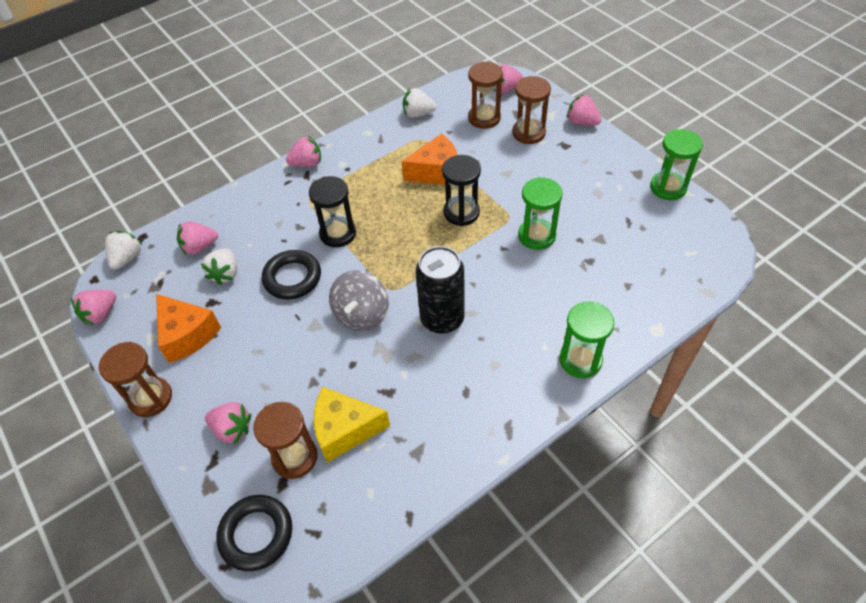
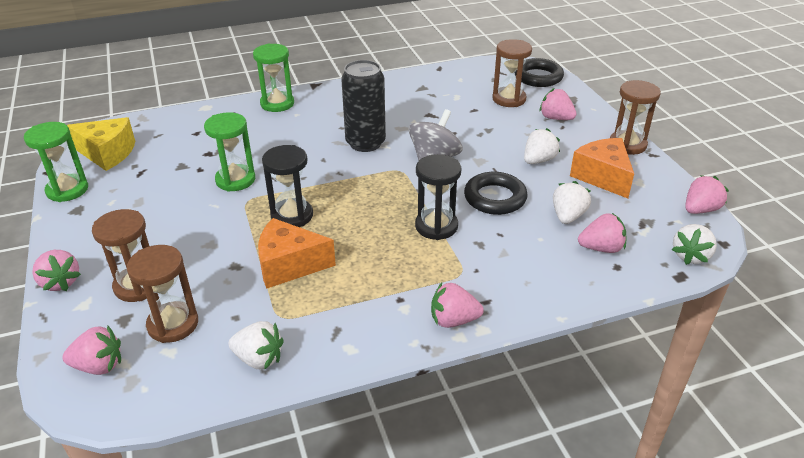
camera: 165 degrees left, 15 degrees down
yellow cheese [314,387,390,463] -> yellow cheese moved to [67,117,135,171]
none -> white strawberry [524,128,560,164]

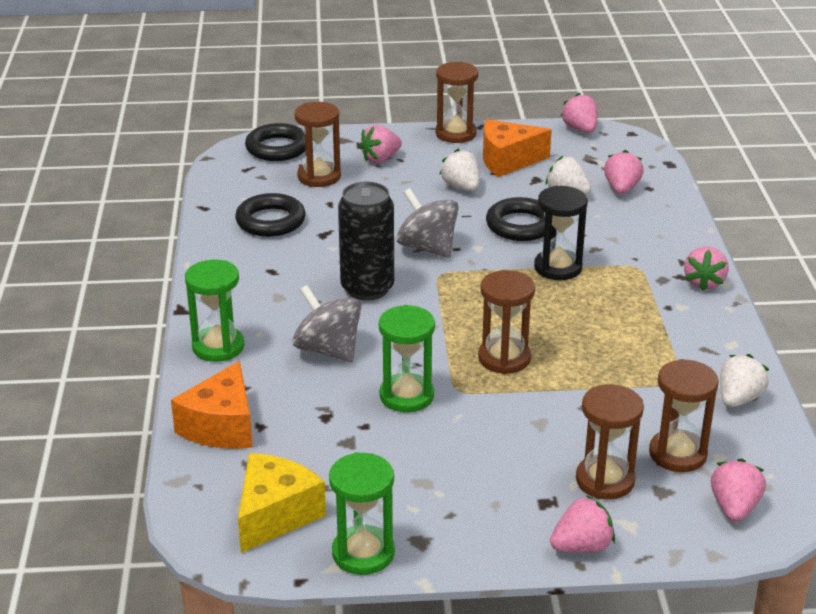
camera: 75 degrees left, 5 degrees down
orange cheese [258,218,336,289] -> orange cheese moved to [171,361,253,449]
black hourglass [262,145,313,227] -> brown hourglass [478,270,535,374]
white strawberry [672,224,717,265] -> none
none -> black ring [235,193,306,237]
none -> grey spinning top [292,285,361,362]

